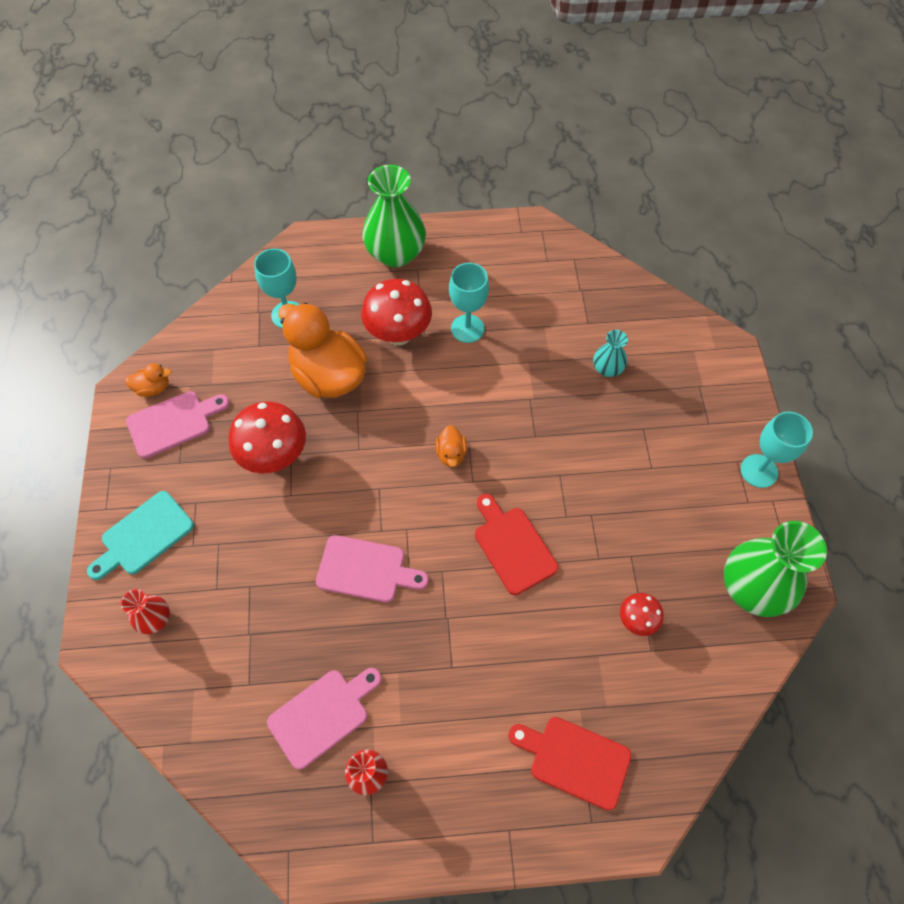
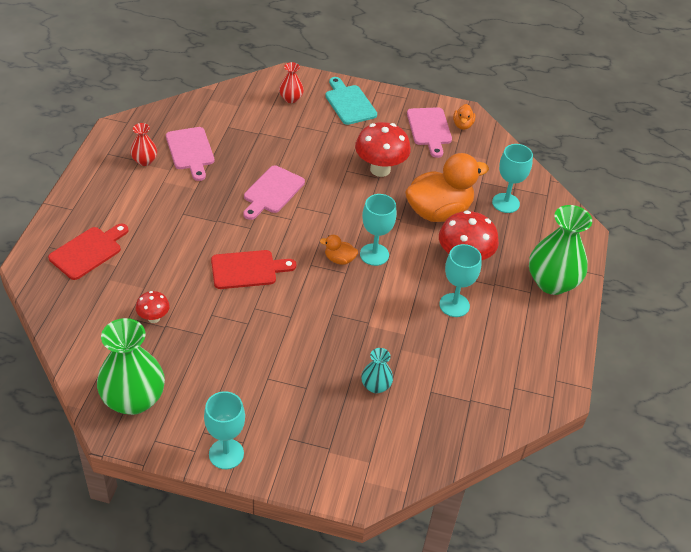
camera: 105 degrees right, 15 degrees down
none -> turquoise goblet [360,194,397,266]

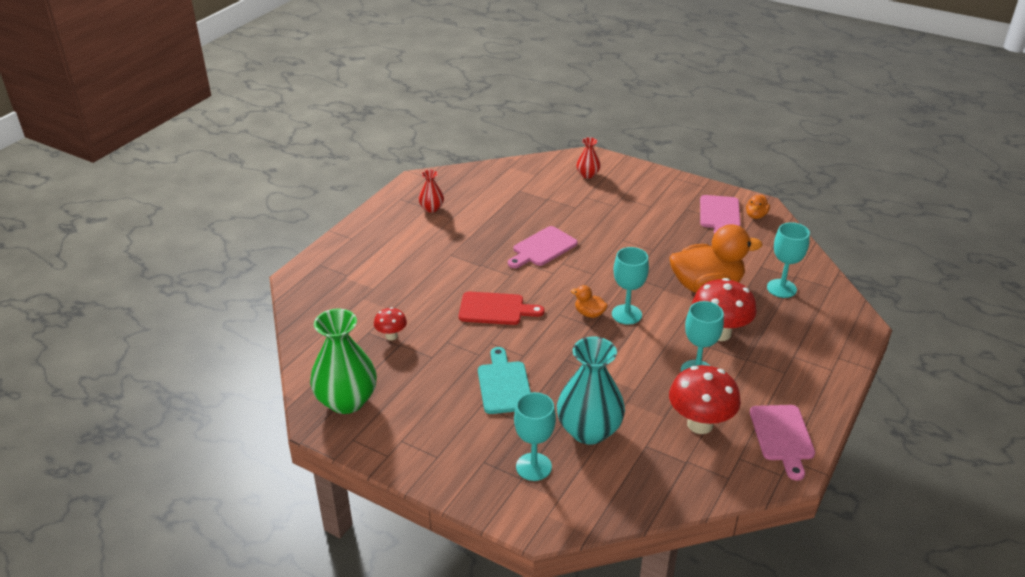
camera: 20 degrees right, 10 degrees down
red cutting board [48,223,128,280] -> none
pink cutting board [166,127,214,181] -> pink cutting board moved to [750,405,815,481]
turquoise goblet [204,391,245,469] -> turquoise goblet moved to [514,392,556,481]
turquoise cutting board [325,77,377,125] -> turquoise cutting board moved to [478,347,531,414]
red mushroom [355,122,411,177] -> red mushroom moved to [669,365,741,434]
turquoise vase [361,348,393,393] -> turquoise vase [557,337,625,444], size x2.01
green vase [529,205,592,295] -> none

